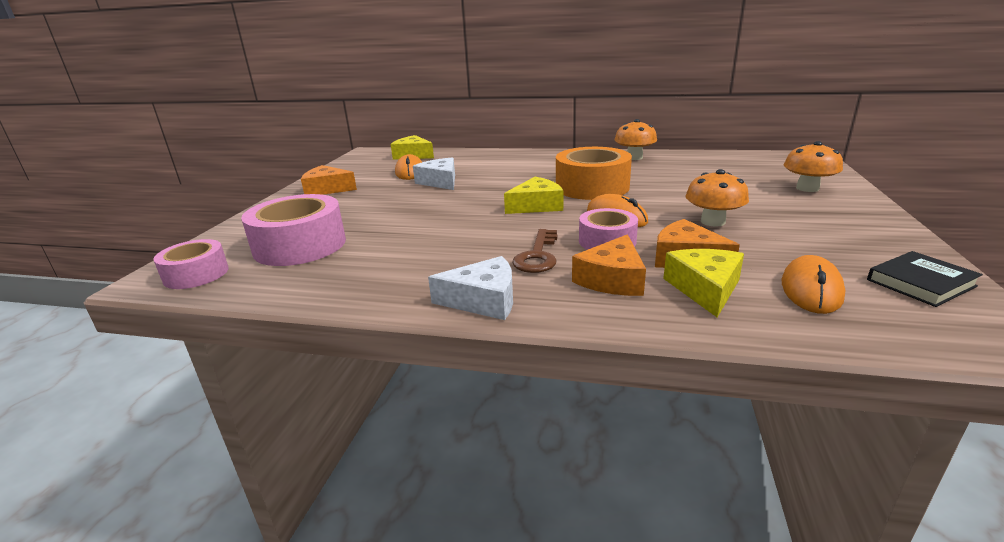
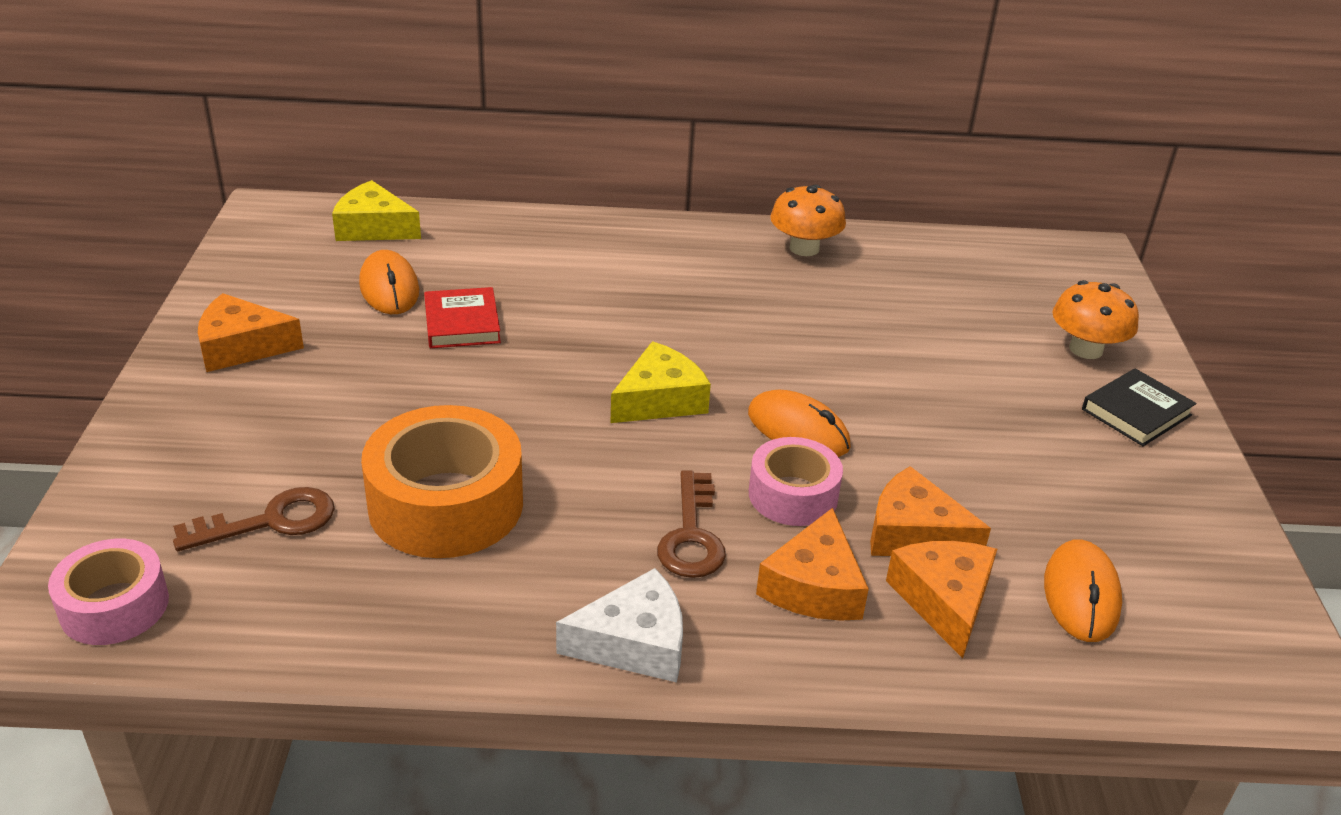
camera: 15 degrees left, 10 degrees up
pink tape [241,194,346,266] -> brown key [173,487,335,551]
white cheese [413,157,455,190] -> red book [424,287,501,348]
orange tape [556,147,632,200] -> orange tape moved to [361,405,523,558]
yellow cheese [663,249,744,317] -> orange cheese [886,541,997,658]
orange mushroom [685,169,749,227] -> none
black book [867,251,983,307] -> black book moved to [1082,368,1196,446]

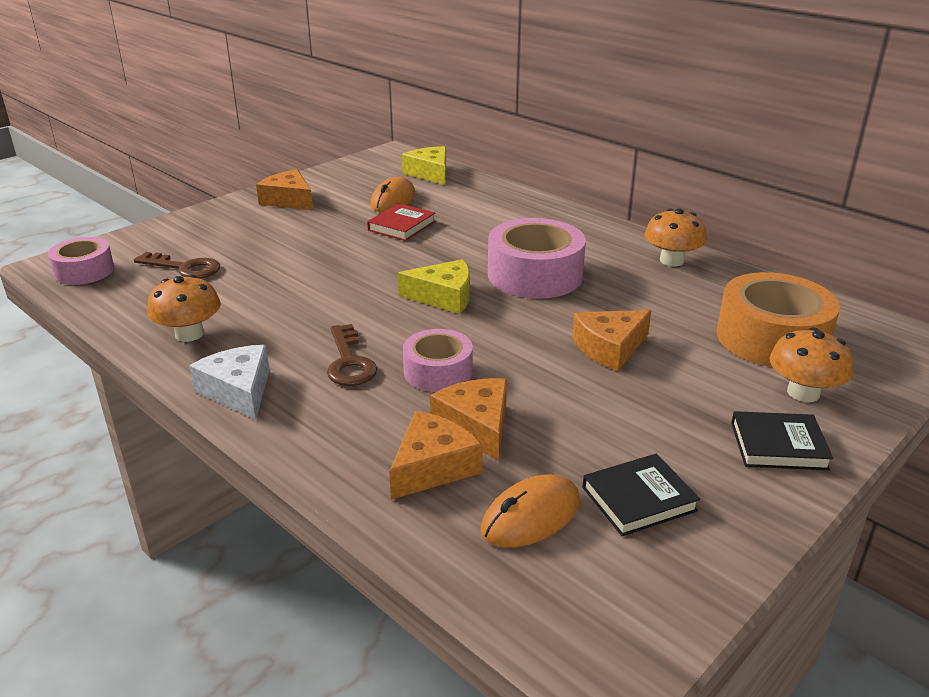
camera: 45 degrees right, 5 degrees down
orange tape [361,405,523,558] -> orange tape moved to [717,272,840,367]
white cheese [556,568,683,683] -> white cheese turned 150 degrees counterclockwise [189,345,270,420]
brown key [657,470,726,578] -> brown key turned 60 degrees counterclockwise [327,324,377,386]
orange mouse [748,390,851,457] -> none
orange cheese [756,508,869,621] -> orange cheese moved to [572,310,652,371]
none -> orange mushroom [147,275,221,342]
none -> pink tape [488,218,586,299]
none -> black book [582,454,700,536]

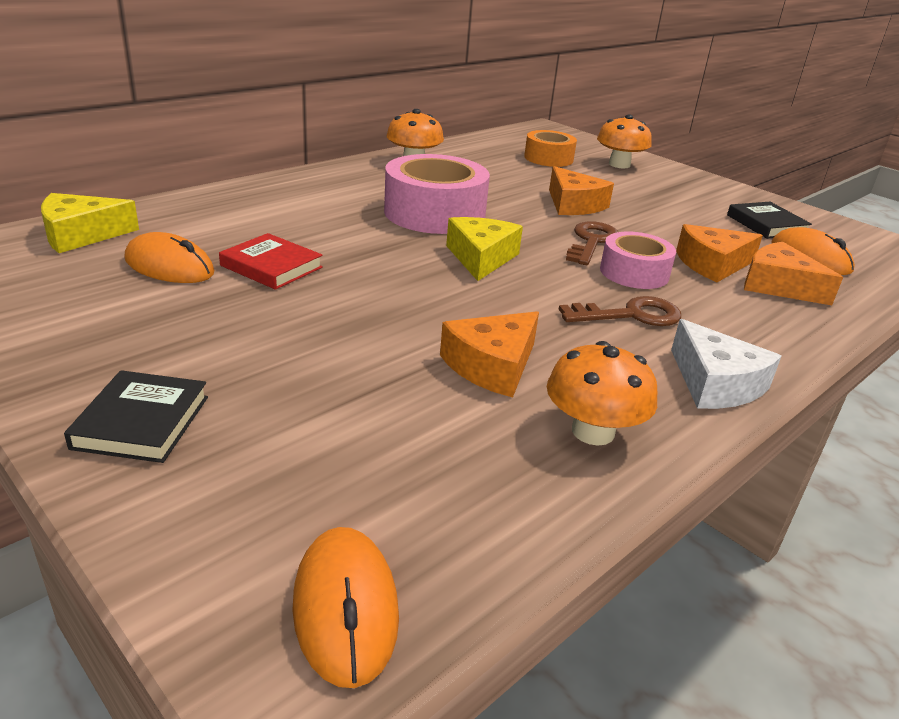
camera: 90 degrees left, 0 degrees up
pink tape [48,237,114,285] -> orange mouse [292,527,399,688]
brown key [134,252,220,279] -> brown key moved to [566,221,618,265]
white cheese [189,345,270,420] -> white cheese turned 90 degrees counterclockwise [671,319,782,409]
orange cheese [256,169,313,210] -> orange cheese moved to [440,311,539,398]
orange tape [717,272,840,367] -> orange tape [524,130,577,167], size x0.60
black book [731,411,833,470] -> black book moved to [64,370,208,463]

